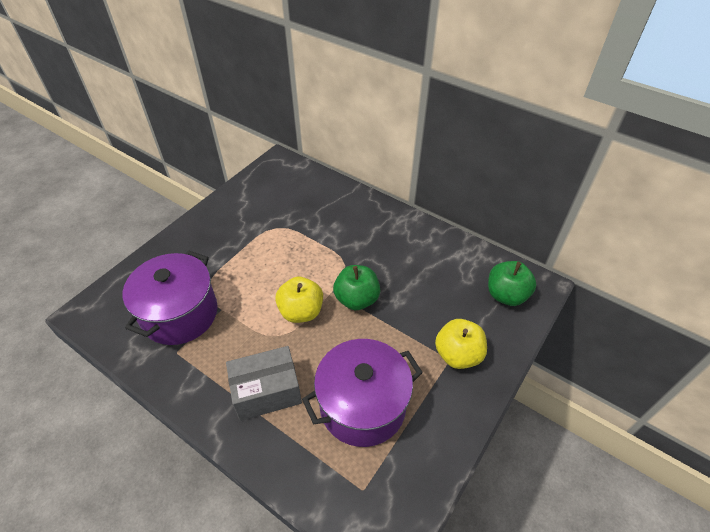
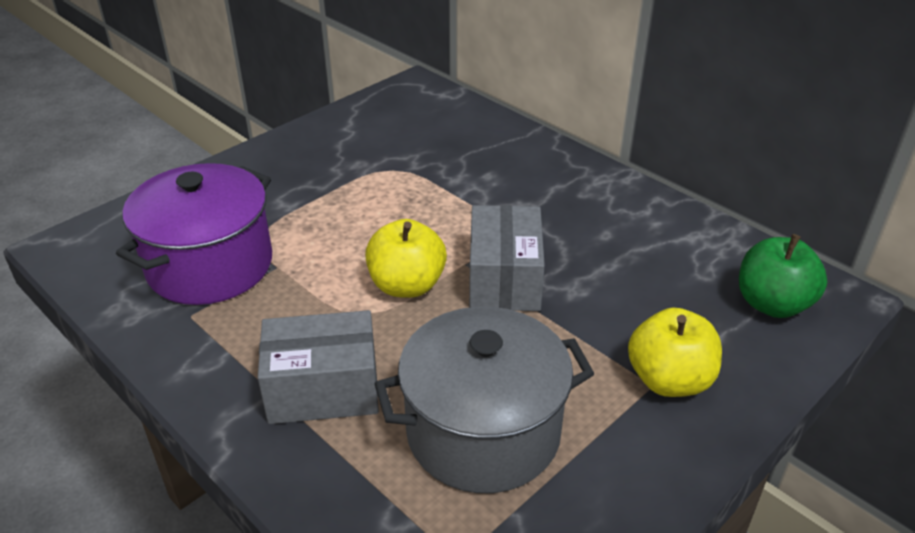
camera: 10 degrees right, 10 degrees down
purple pot [302,339,423,447] -> grey pot [374,307,595,493]
green apple [333,265,380,310] -> grey box [469,205,545,311]

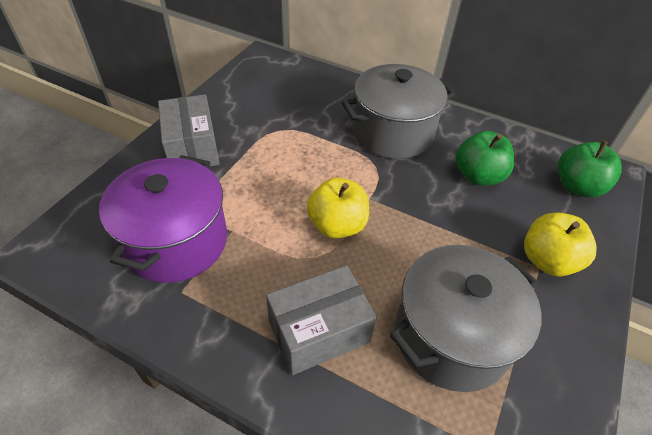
camera: 20 degrees left, 10 degrees up
grey box [469,205,545,311] -> grey box moved to [158,95,220,166]
none -> grey pot [342,64,455,159]
none -> green apple [456,131,514,186]

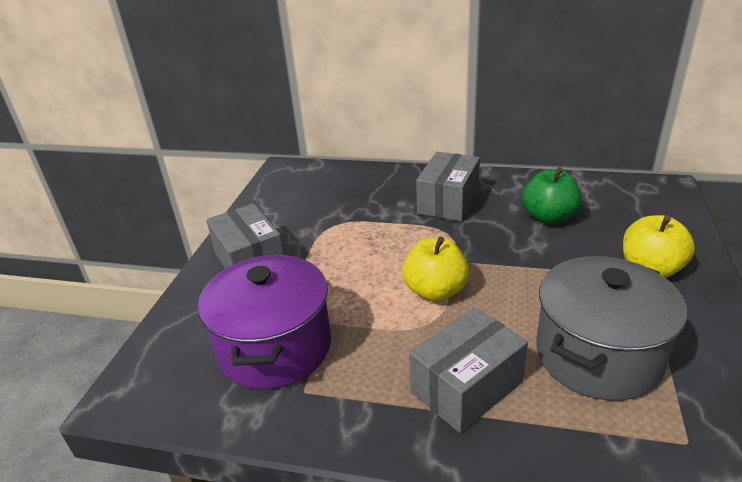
camera: 10 degrees left, 15 degrees down
grey pot [342,64,455,159] -> grey box [416,152,480,221]
green apple [558,140,622,197] -> none

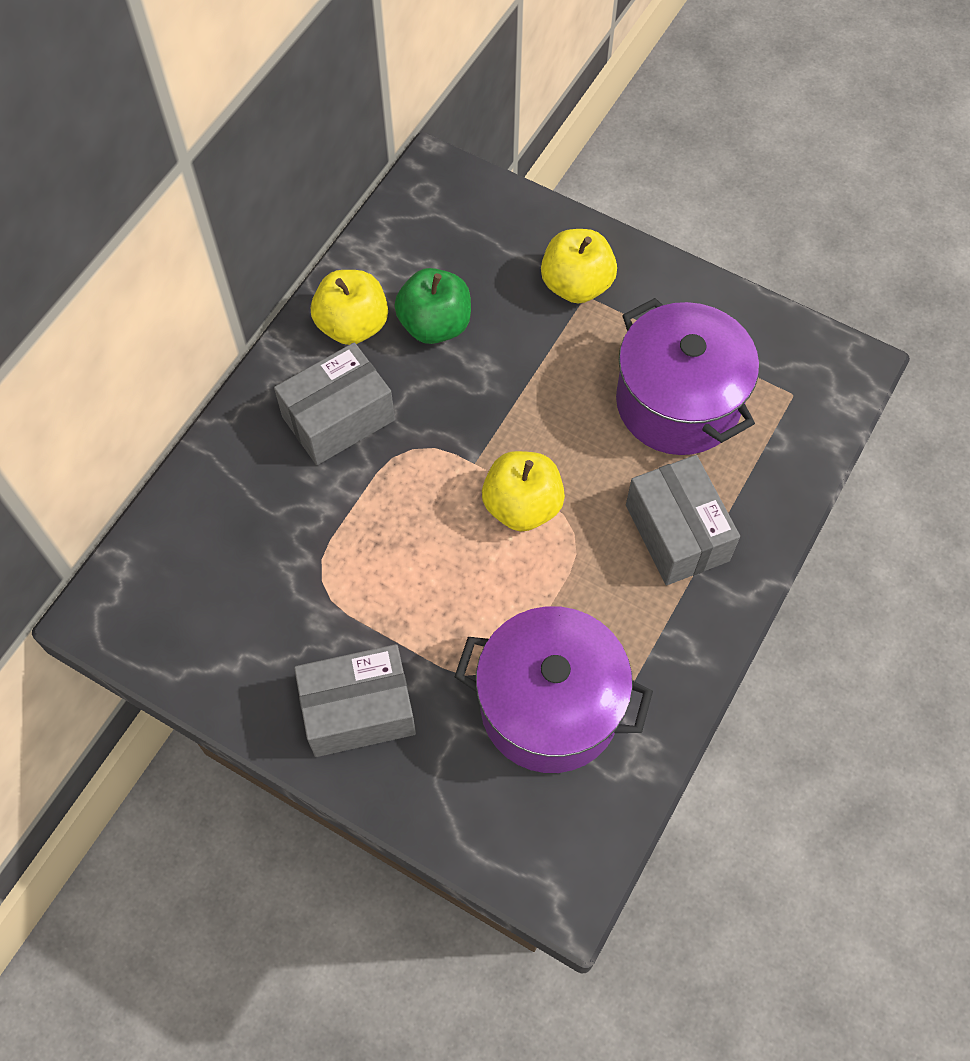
camera: 75 degrees left, 30 degrees up
grey box [416,152,480,221] -> grey box turned 75 degrees counterclockwise [274,342,395,465]
grey pot [536,256,687,401] -> purple pot [616,298,759,455]
none -> yellow apple [311,270,388,345]

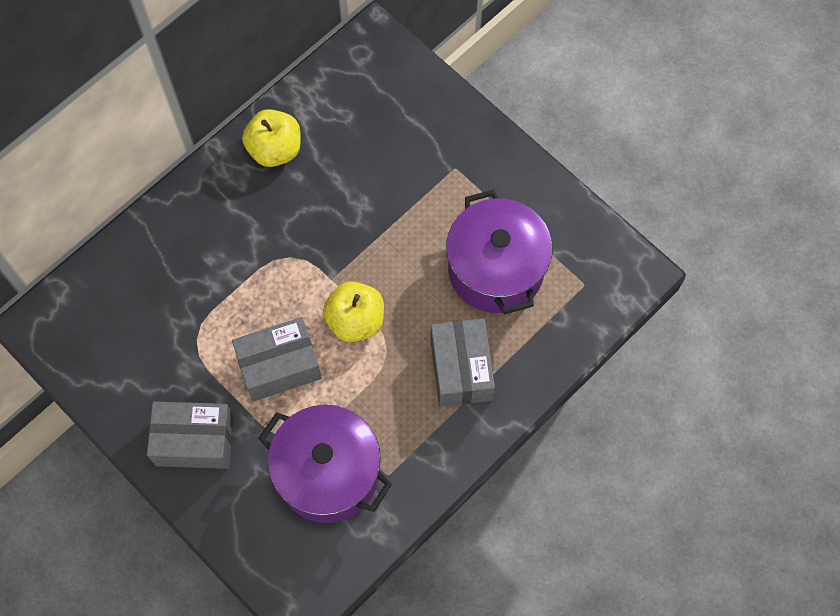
camera: 15 degrees right, 5 degrees up
grey box [274,342,395,465] -> grey box moved to [232,317,322,402]
green apple [394,268,471,344] -> none
yellow apple [541,229,617,303] -> none

